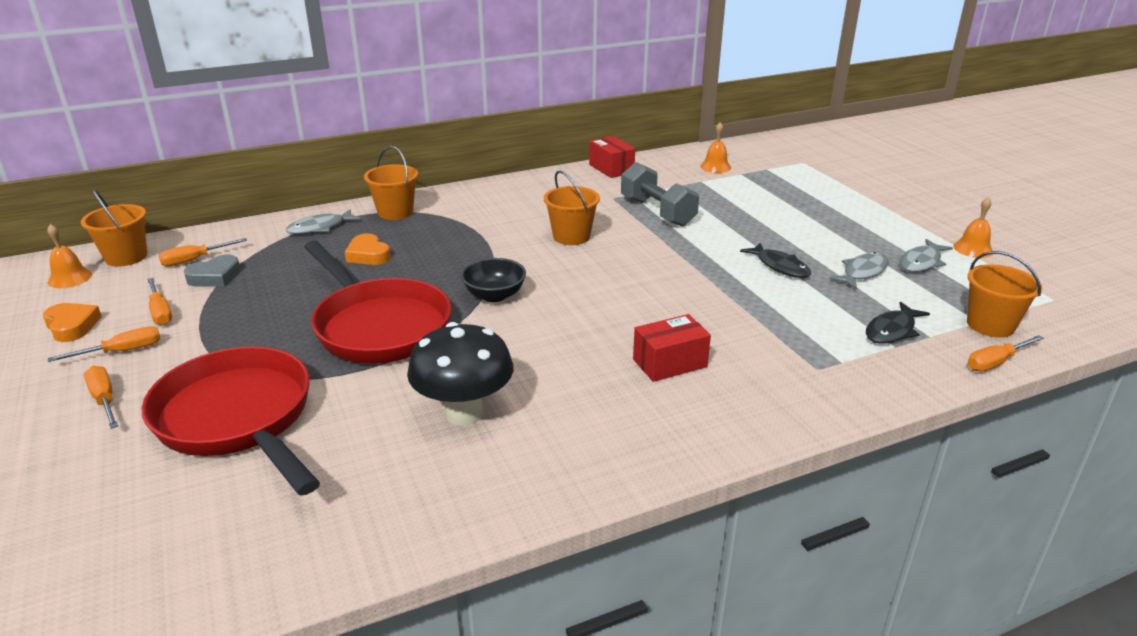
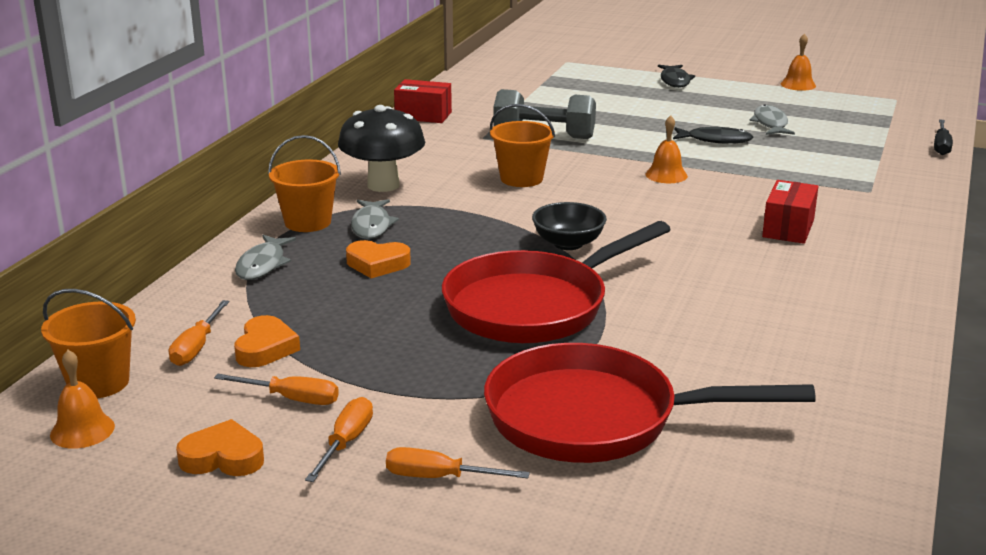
camera: 45 degrees left, 5 degrees down
grey heart [184,254,241,287] -> orange heart [234,315,300,367]
red pan [304,241,452,364] -> red pan turned 135 degrees clockwise [442,221,671,343]
black mushroom [407,322,513,425] -> black mushroom moved to [338,105,425,192]
orange bell [700,122,731,173] -> orange bell moved to [646,115,688,183]
black fish [866,302,930,344] -> black fish moved to [658,65,695,88]
grey fish [900,239,953,272] -> grey fish moved to [351,199,399,239]
orange bucket [967,251,1042,338] -> none
orange screwdriver [968,335,1044,371] -> black screwdriver [934,119,953,155]

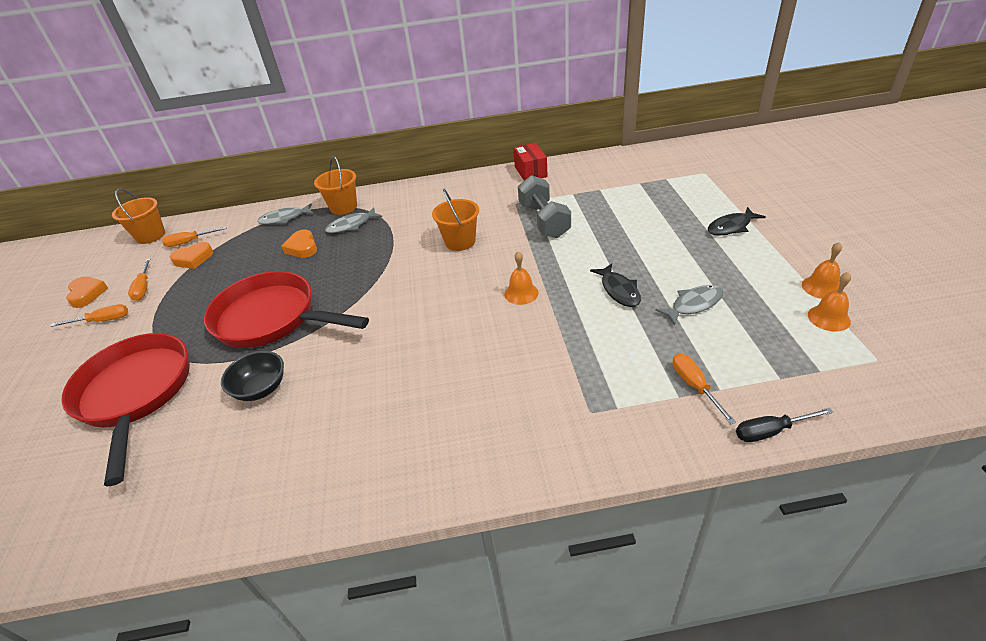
camera: 65 degrees right, 15 degrees up
orange bell [50,350,115,449] -> orange bell moved to [808,272,851,332]
black mushroom [338,105,425,192] -> none
orange screwdriver [386,447,530,478] -> orange screwdriver moved to [673,353,736,424]
black bowl [532,202,607,250] -> black bowl moved to [221,351,284,401]
red box [762,180,819,244] -> none

